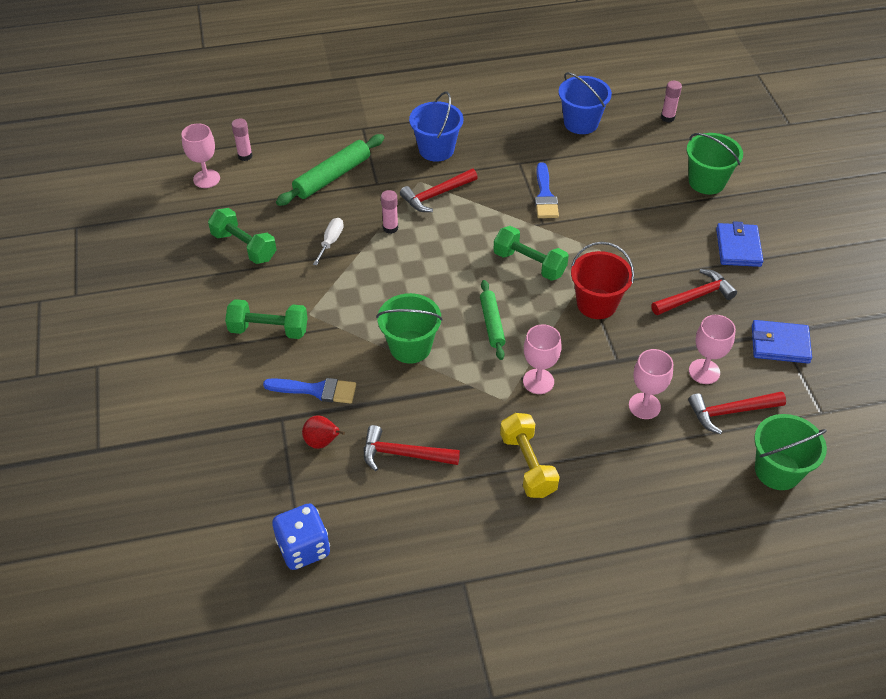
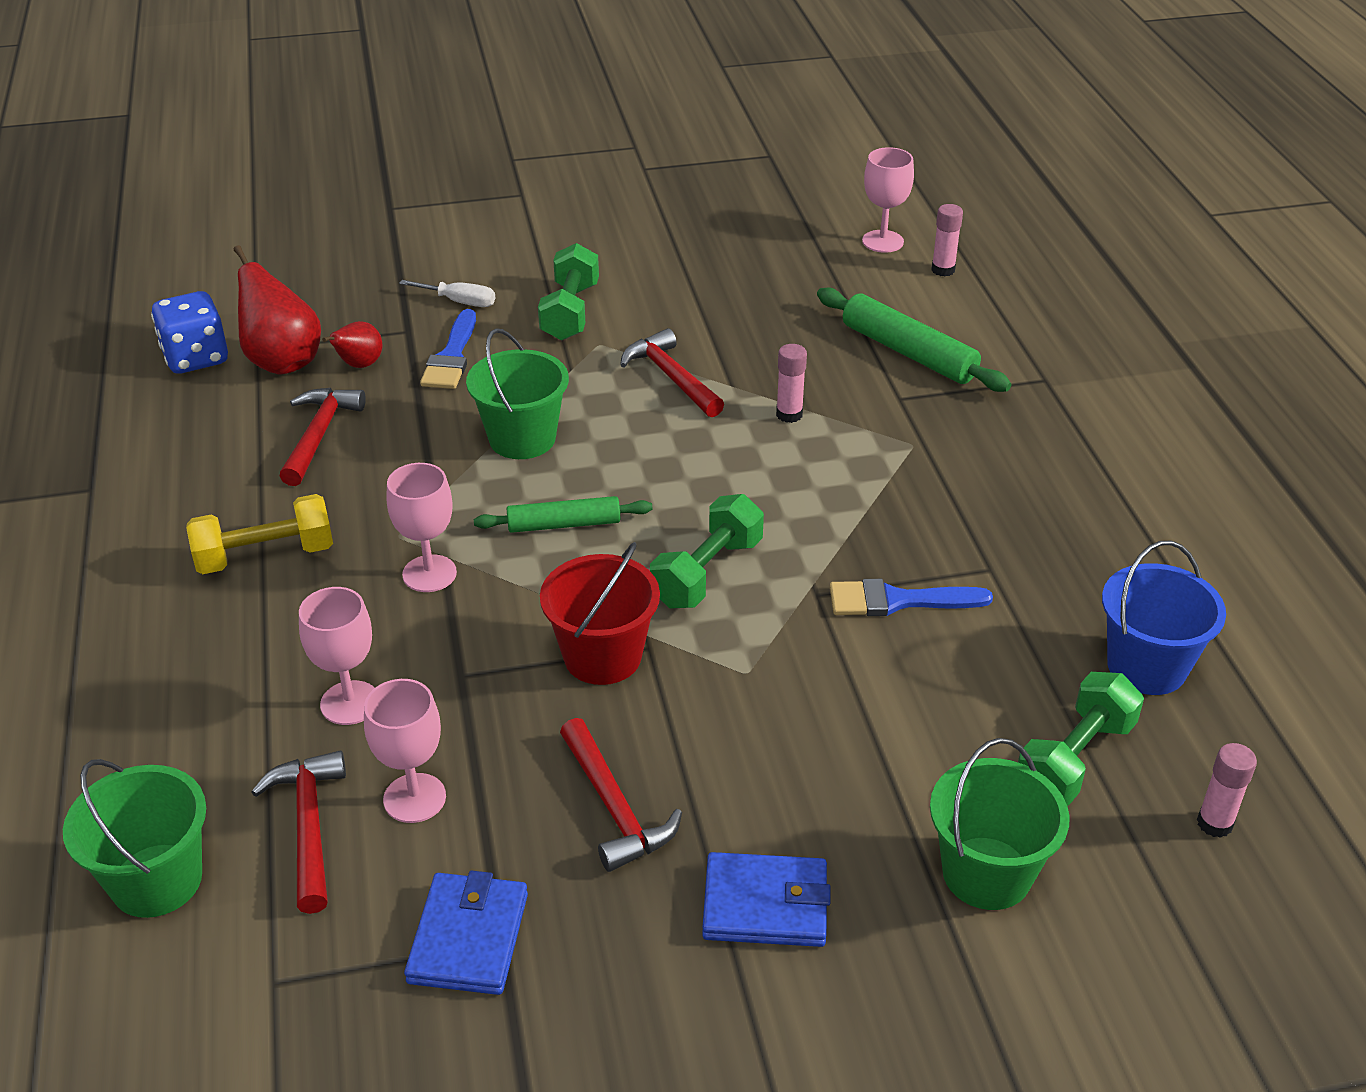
camera: 90 degrees right, 10 degrees down
green dumbbell [208,208,277,264] -> green dumbbell moved to [1018,672,1144,805]
white screwdriver [313,218,344,266] -> white screwdriver moved to [399,280,495,307]
red hammer [400,169,478,212] -> red hammer moved to [620,328,724,417]
blue bucket [409,91,463,162] -> none
none -> red pear [234,245,321,375]

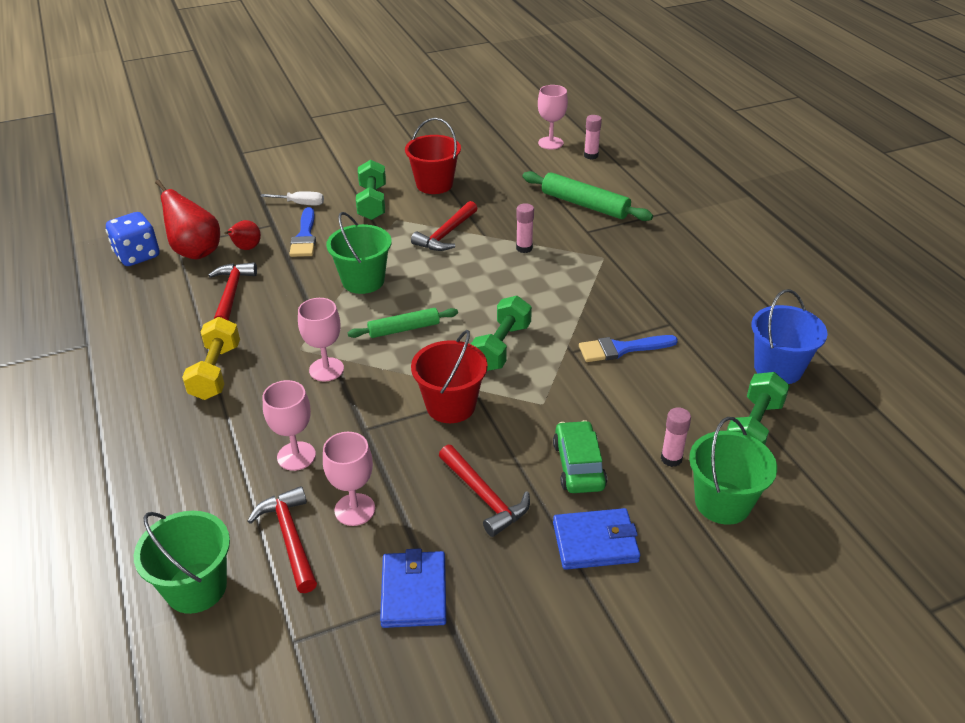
camera: 10 degrees left, 0 degrees up
yellow dumbbell [186,494,333,574] -> yellow dumbbell turned 60 degrees counterclockwise [182,317,240,400]
red hammer [620,328,724,417] -> red hammer turned 105 degrees counterclockwise [411,201,478,251]
pink glue stick [1197,743,1257,838] -> pink glue stick moved to [661,407,691,467]
none -> red bucket [405,118,461,194]
none -> green car [553,420,607,493]

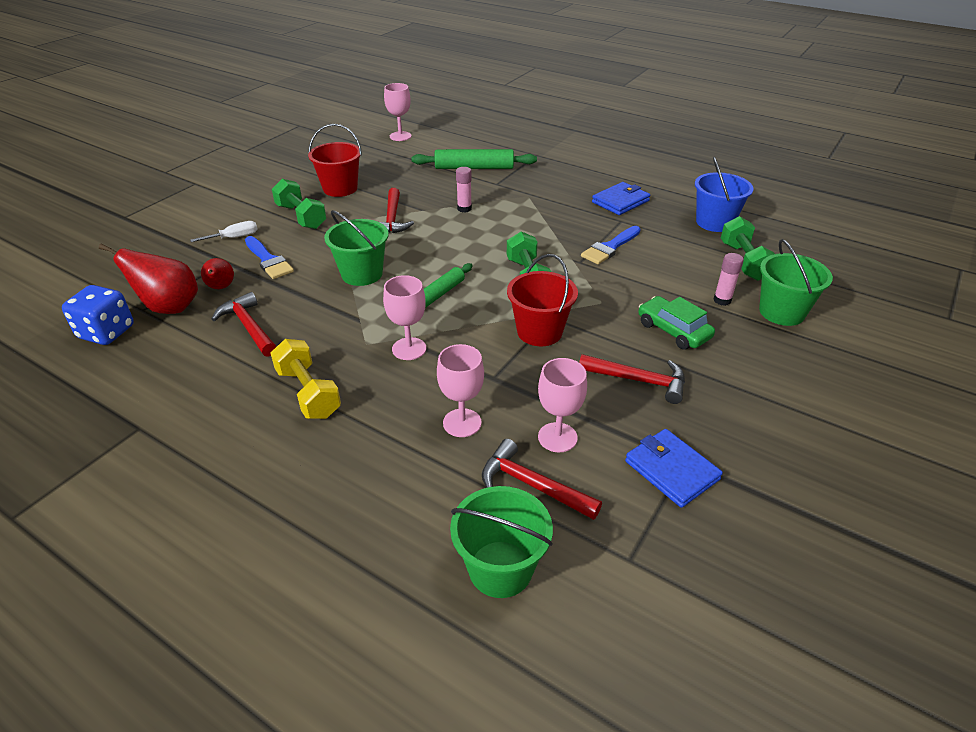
camera: 35 degrees left, 0 degrees up
blue wallet [553,508,640,570] -> blue wallet moved to [592,182,650,215]
pink glue stick [584,115,602,160] -> none

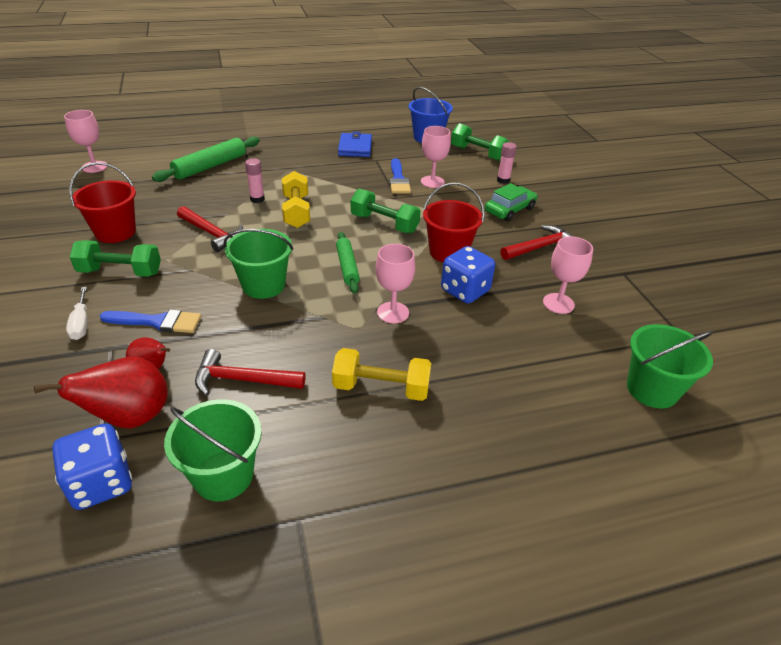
camera: 50 degrees left, 0 degrees up
white screwdriver [190,221,258,242] -> white screwdriver turned 150 degrees clockwise [66,287,88,340]
pink goblet [437,344,484,437] -> pink goblet moved to [421,126,451,188]
red hammer [482,439,602,520] -> none
blue wallet [625,429,723,508] -> none
green car [638,296,715,350] -> green car turned 135 degrees clockwise [485,183,537,222]
green bucket [759,239,833,326] -> green bucket moved to [164,399,262,501]
none -> yellow dumbbell [282,171,310,228]
none -> blue dice [441,246,495,304]

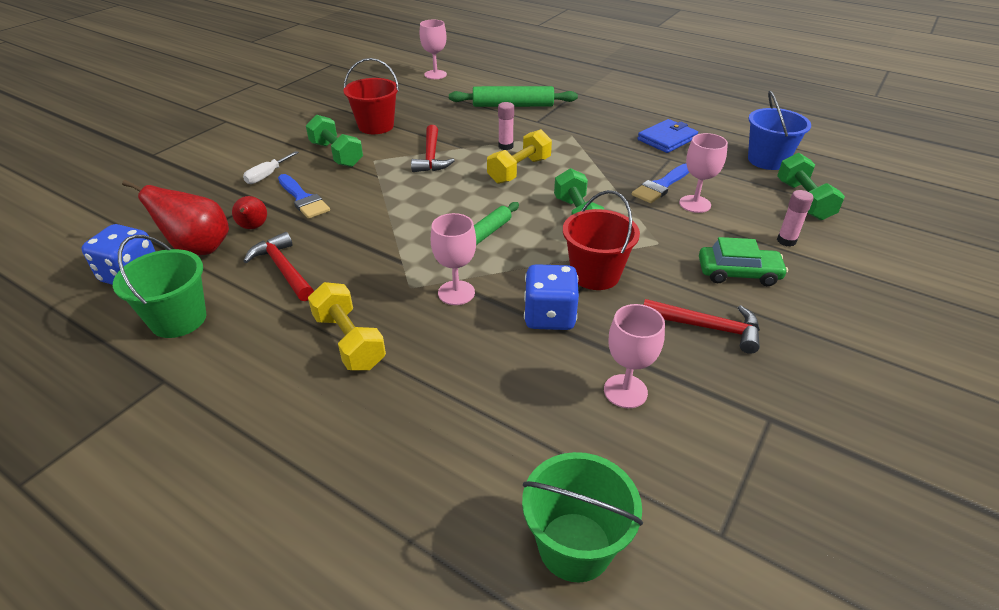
camera: 50 degrees right, 0 degrees up
green bucket [223,229,293,299] -> none

